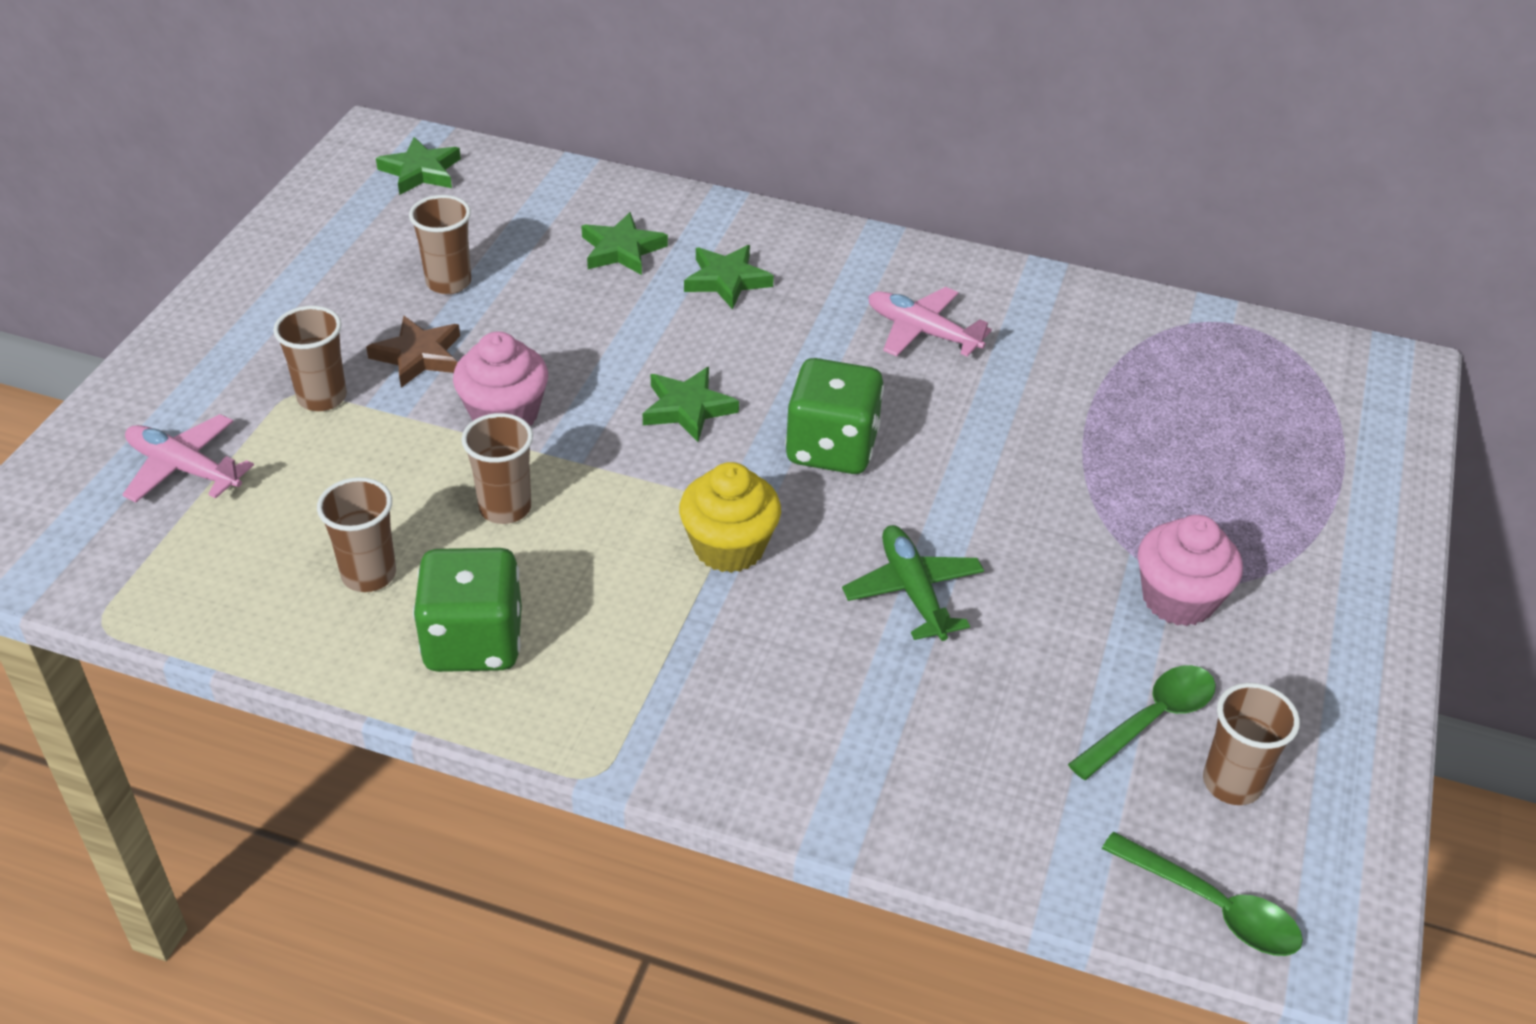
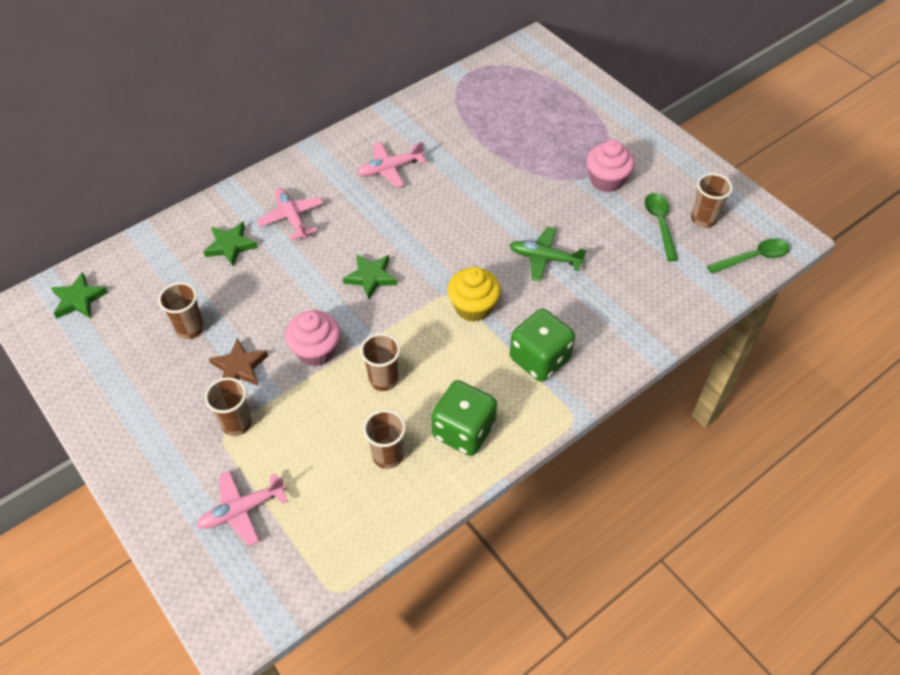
camera: 55 degrees left, 10 degrees up
green star [684,245,774,310] -> pink plane [257,188,324,241]
green dice [785,358,884,474] -> green dice moved to [510,309,575,382]

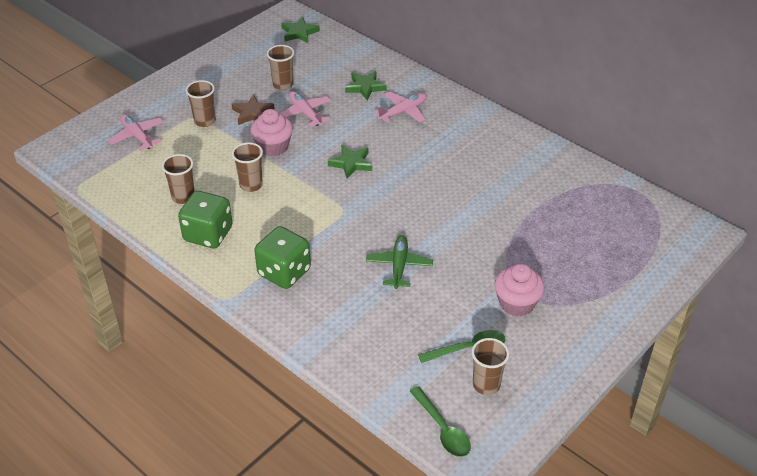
camera: 80 degrees right, 10 degrees down
pink plane [357,142,426,188] -> pink plane moved to [281,91,331,127]
yellow cupcake [447,267,501,322] -> none

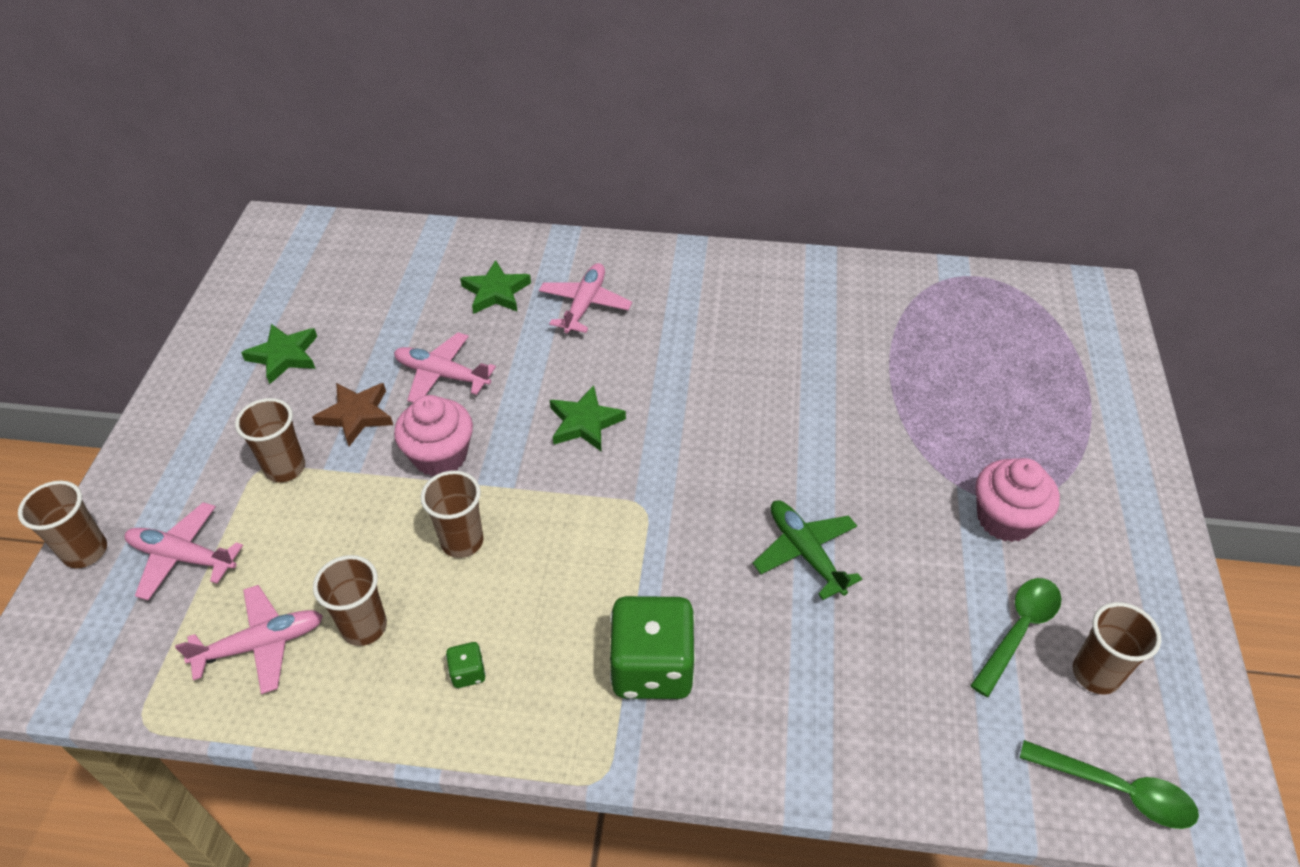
camera: 35 degrees left, 5 degrees up
green dice [178,191,233,248] -> green dice [446,642,486,688], size x0.42
brown cup [267,45,294,90] -> brown cup moved to [18,481,107,568]
green star [281,17,320,43] -> green star moved to [241,324,317,384]
none -> pink plane [175,585,323,694]

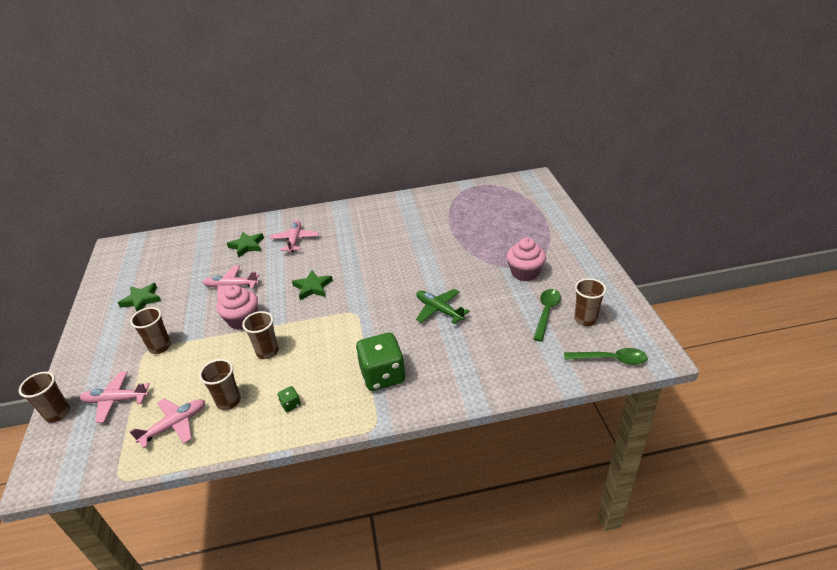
camera: 15 degrees left, 10 degrees down
brown star [312,383,393,446] -> none

